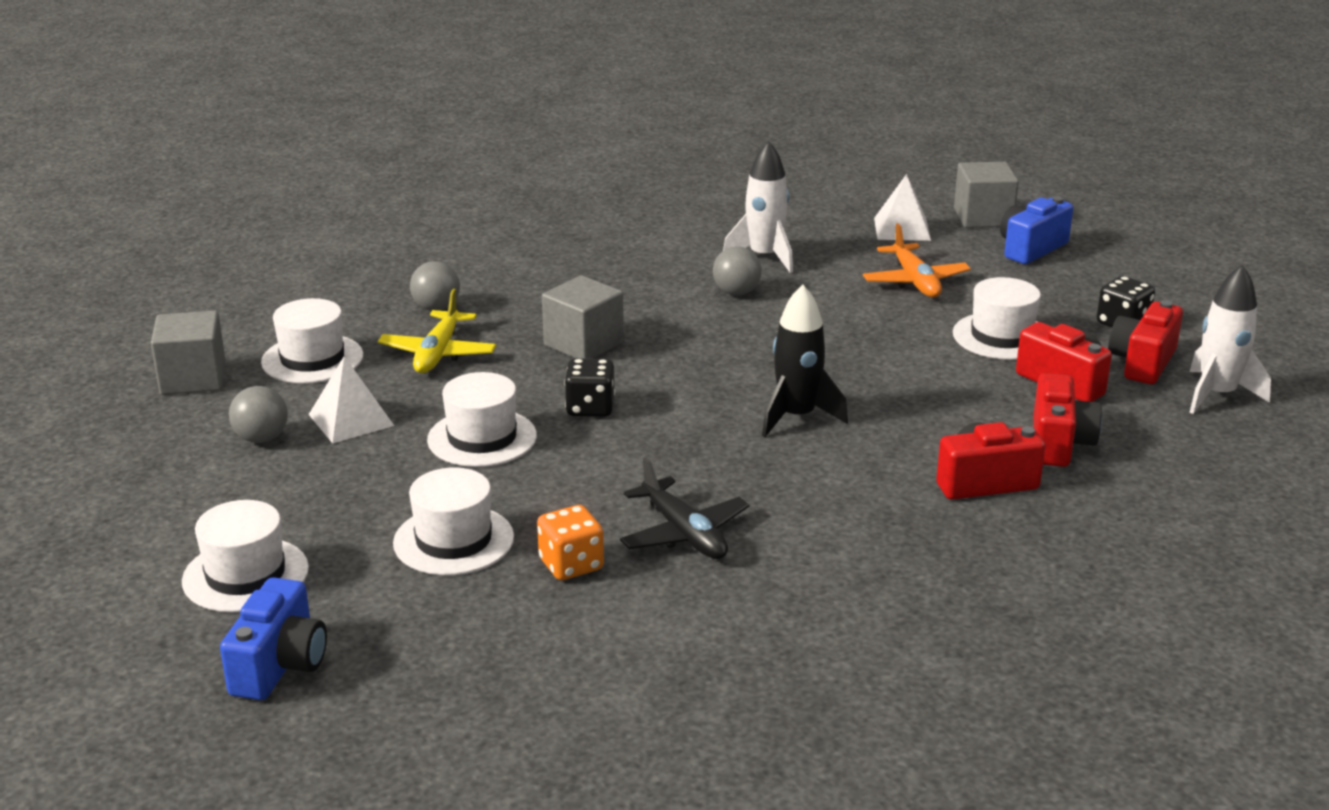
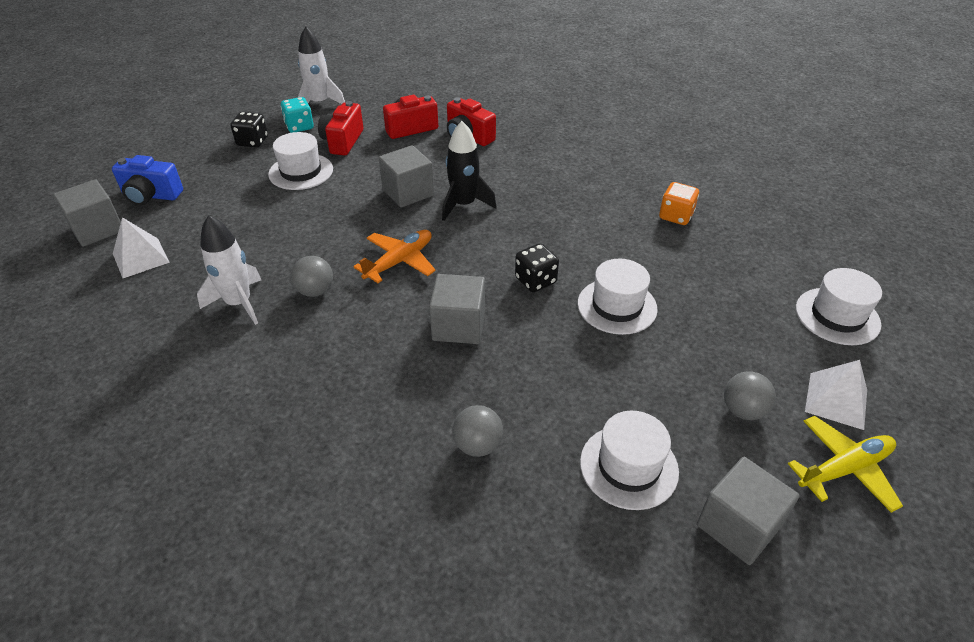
camera: 125 degrees left, 15 degrees up
blue camera [220,577,327,700] -> none
white pyramid [309,356,394,444] -> white pyramid moved to [805,360,867,430]
yellow plane [378,289,496,373] -> yellow plane moved to [788,416,903,513]
white hat [393,467,514,575] -> none
black plane [620,457,749,559] -> none
orange plane [863,223,971,298] -> orange plane moved to [353,230,436,283]
red camera [1108,300,1183,384] -> turquoise dice [281,97,314,133]
none -> grey cube [379,145,434,208]

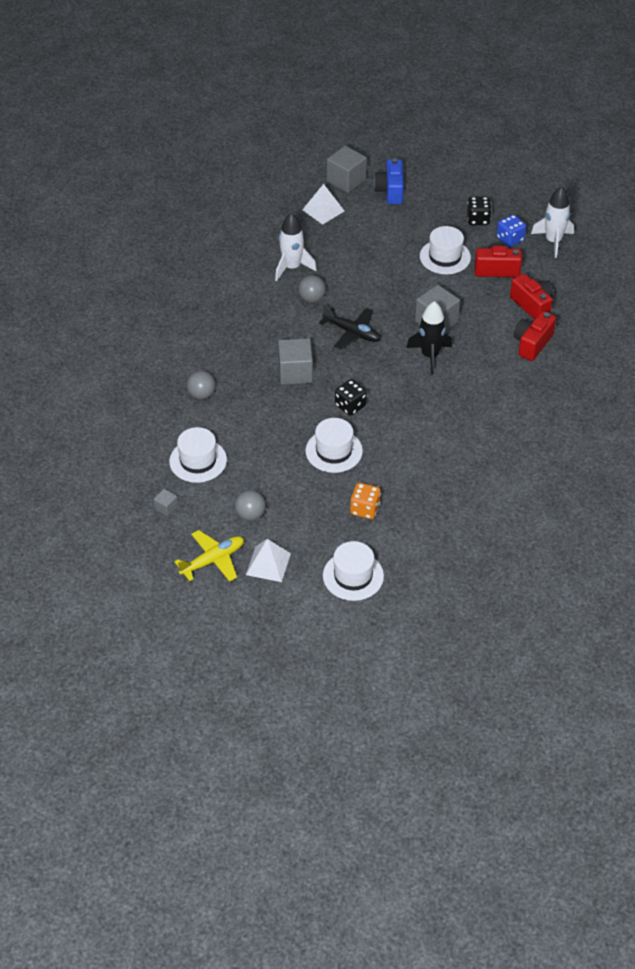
camera: 80 degrees right, 5 degrees up
turquoise dice [281,97,314,133] -> blue dice [497,214,526,247]
orange plane [353,230,436,283] -> black plane [319,304,381,350]
orange dice [659,182,699,225] -> orange dice moved to [350,483,381,519]
grey cube [697,457,800,565] -> grey cube [154,489,178,517], size x0.49
yellow plane [788,416,903,513] -> yellow plane turned 90 degrees counterclockwise [174,530,244,582]

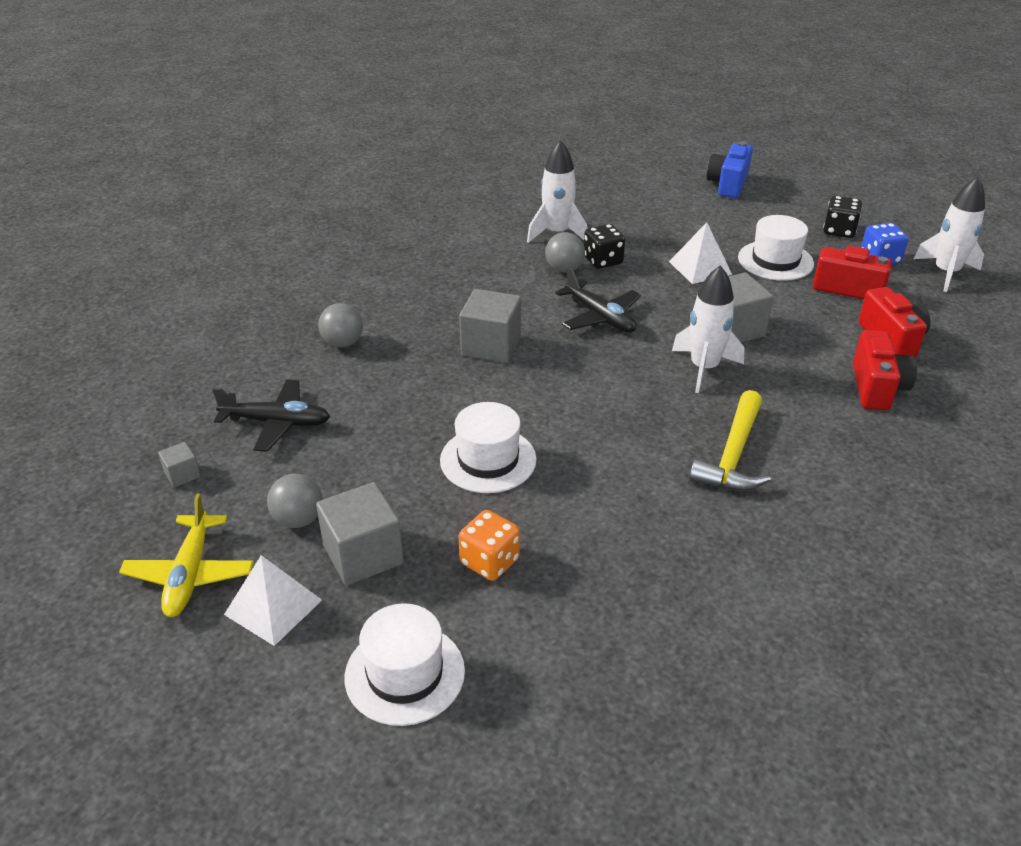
camera: 20 degrees right, 10 degrees down
white hat [169,427,227,483] -> black plane [212,379,330,452]
yellow plane [174,530,244,582] -> yellow plane turned 105 degrees clockwise [119,493,254,617]
white pyramid [302,184,344,225] -> white pyramid moved to [669,222,732,284]
grey cube [327,146,367,193] -> grey cube moved to [316,482,404,586]
black dice [335,379,367,416] -> black dice moved to [584,224,625,269]
black rocket [406,301,452,375] -> white rocket [672,265,745,393]
red camera [514,311,556,361] -> red camera turned 135 degrees clockwise [853,330,917,410]
none -> yellow hammer [689,390,771,491]

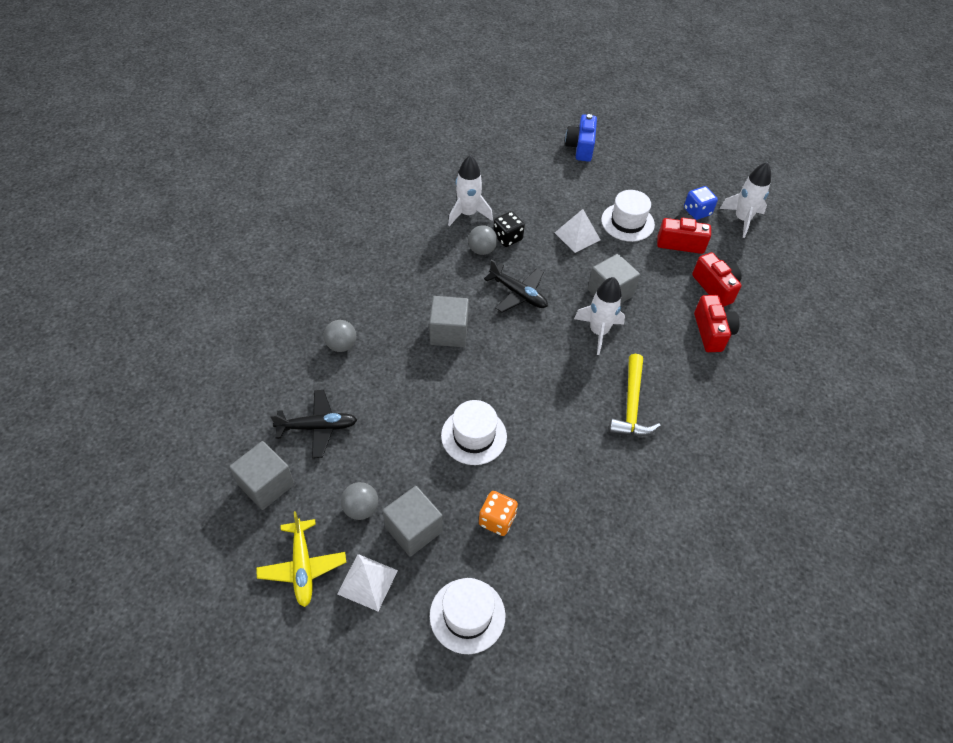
camera: 15 degrees left, 15 degrees up
grey cube [158,442,201,488] -> grey cube [229,441,294,510], size x2.04
black dice [823,196,862,238] -> none

